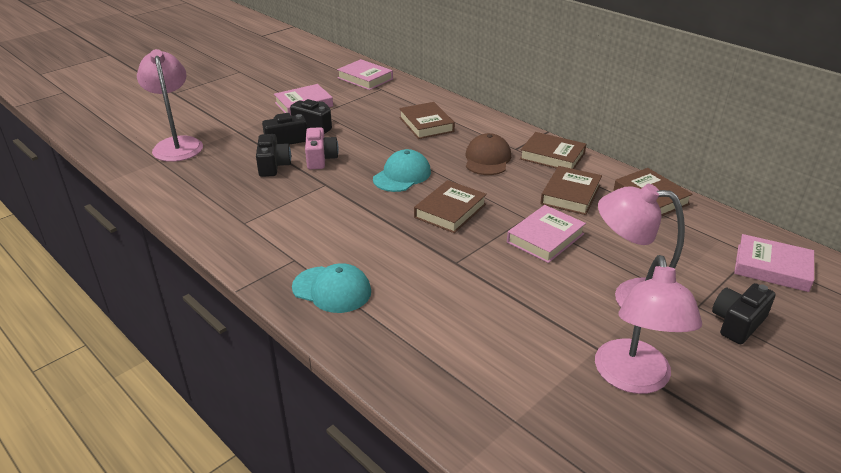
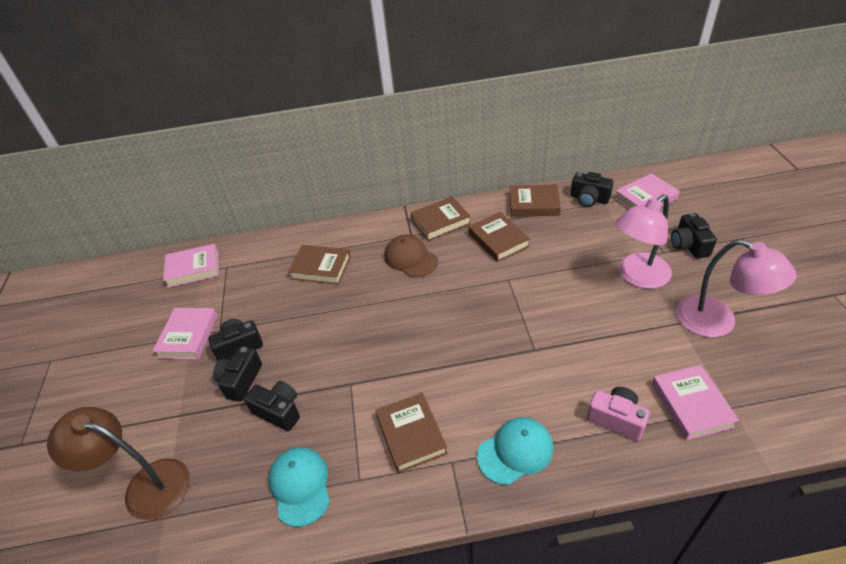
camera: 50 degrees left, 10 degrees up
pink lamp [137,49,203,162] -> brown lamp [47,407,190,520]
pink camera [305,127,339,169] -> pink camera moved to [587,387,650,441]
turquoise cap [373,149,431,192] -> turquoise cap moved to [268,447,330,527]
brown book [414,180,487,233] -> brown book moved to [376,393,448,473]
pink book [507,205,586,263] -> pink book moved to [652,365,739,440]
none -> black camera [570,172,613,207]

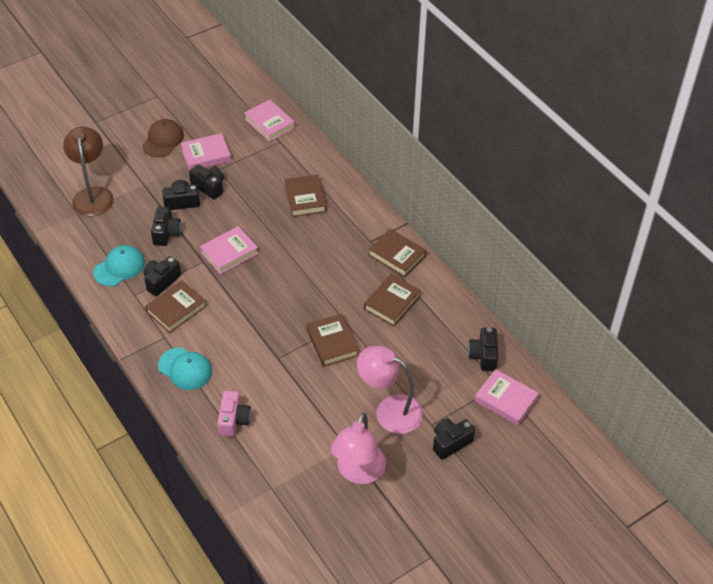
camera: 60 degrees right, 5 degrees up
brown cap [384,235,438,278] -> brown cap moved to [142,119,184,157]
brown book [509,185,561,217] -> brown book moved to [307,314,359,367]
pink book [652,365,739,440] -> pink book moved to [200,226,258,274]
none -> black camera [143,256,181,297]

